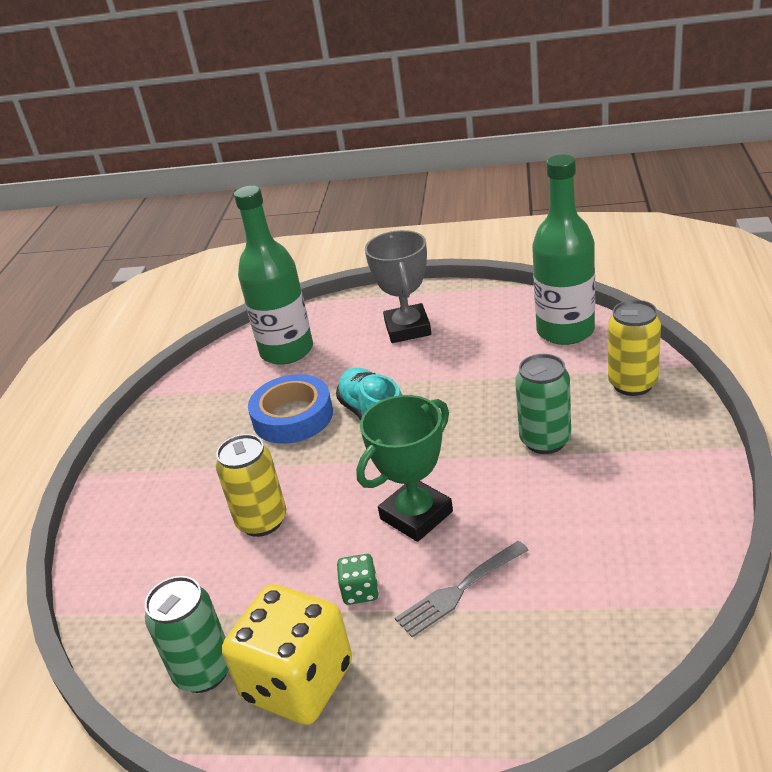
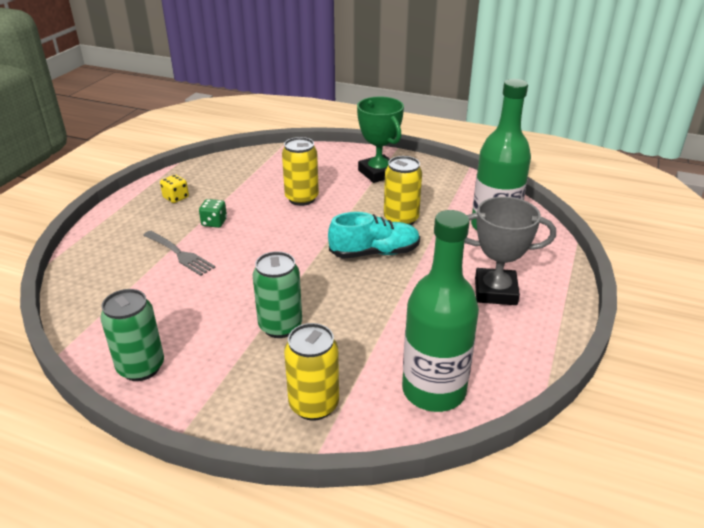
camera: 100 degrees right, 0 degrees up
green can [145,576,229,693] -> green can moved to [100,289,164,381]
yellow dice [222,584,352,725] -> yellow dice [160,175,189,203], size x0.43
blue tape [248,374,333,444] -> yellow can [384,156,422,225]
green trophy [356,395,453,542] -> green trophy moved to [357,96,404,183]
grey fork [395,541,529,638] -> grey fork turned 150 degrees clockwise [143,231,216,276]

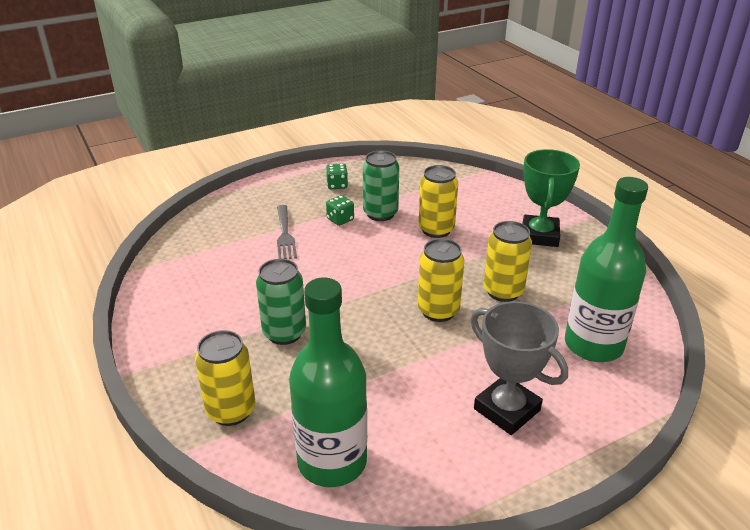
camera: 40 degrees right, 0 degrees up
green can [100,289,164,381] -> green can moved to [363,150,399,221]
yellow dice [160,175,189,203] -> green dice [326,163,348,189]
turquoise shoe [328,212,420,258] -> yellow can [418,238,464,322]

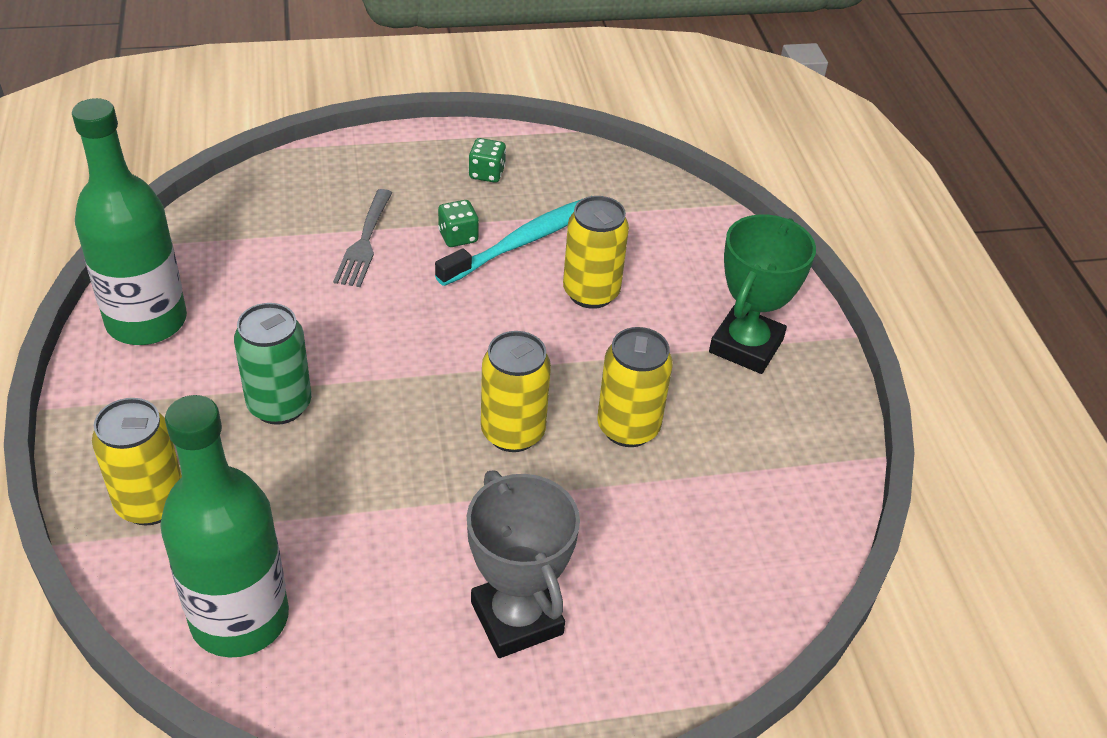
camera: 15 degrees right, 10 degrees up
green can [363,150,399,221] -> turquoise toothbrush [435,199,582,286]
green bottle [565,177,648,362] -> green bottle moved to [72,98,187,345]

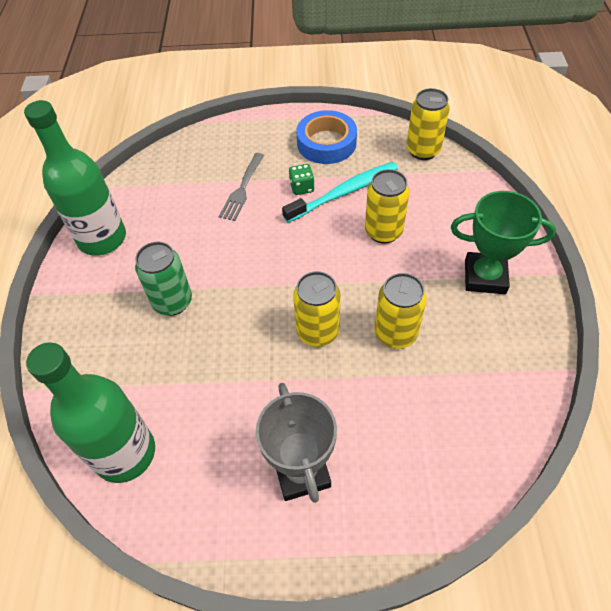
camera: 15 degrees right, 10 degrees up
yellow can [92,398,182,526] -> yellow can moved to [407,88,450,160]
green dice [469,138,506,183] -> blue tape [296,110,357,164]
green trophy [709,214,816,374] -> green trophy turned 60 degrees clockwise [451,191,556,294]

